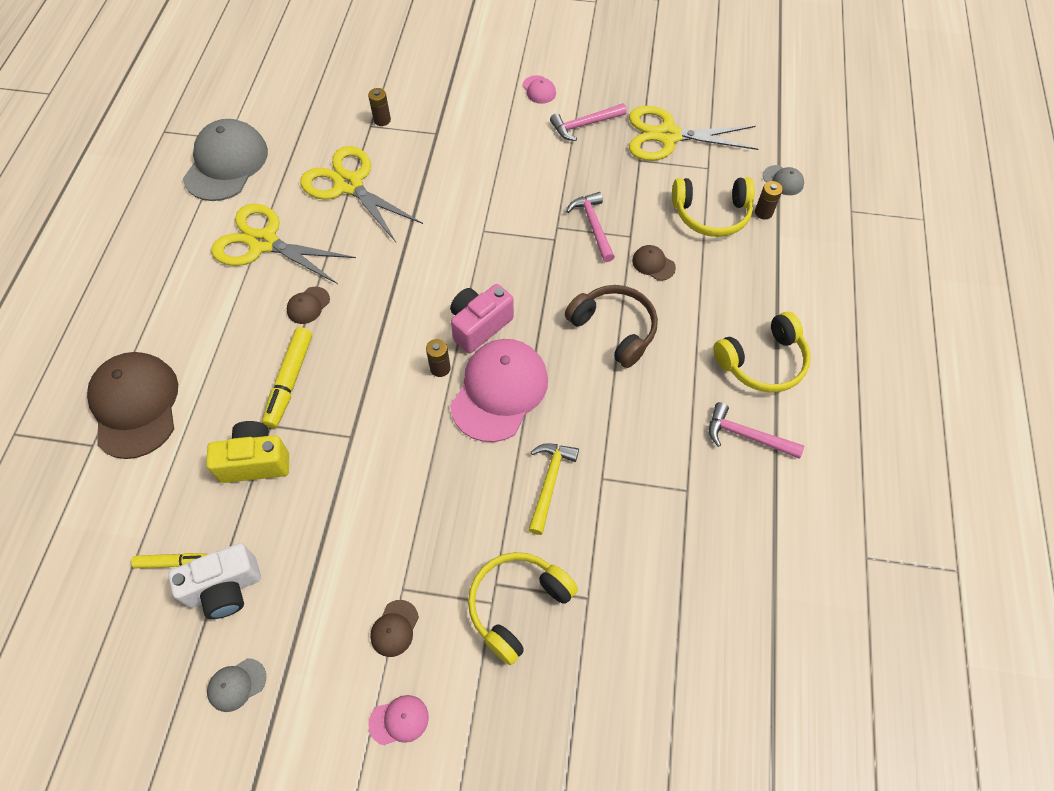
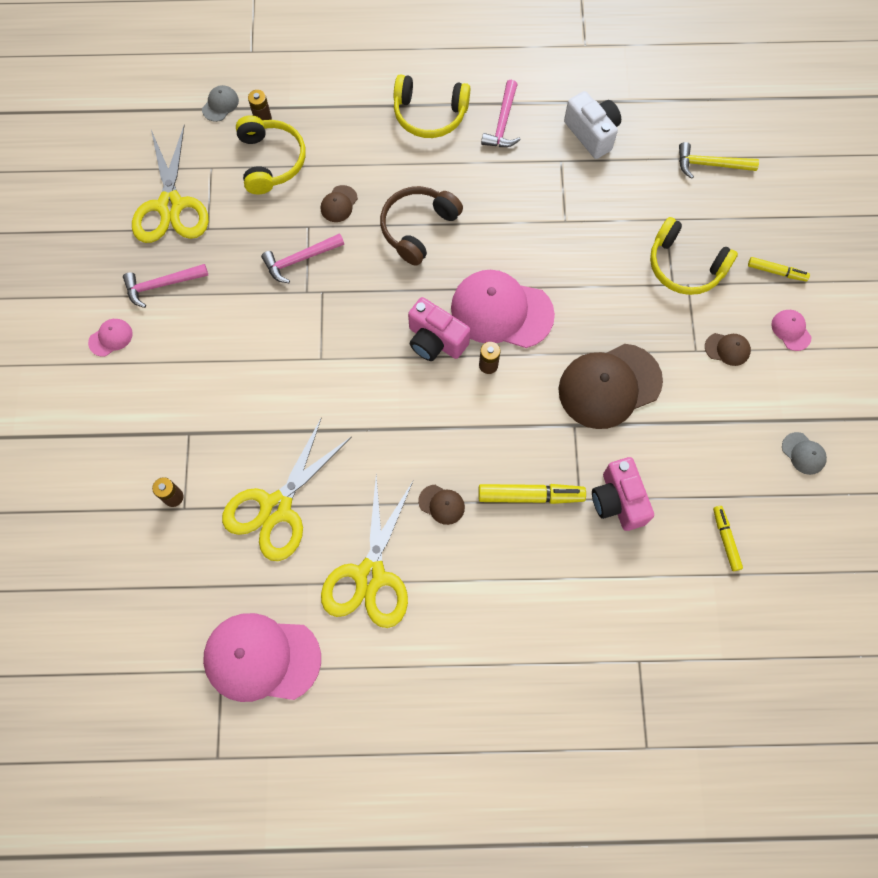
camera: 100 degrees left, 10 degrees up
brown cap [87,352,178,459] -> brown cap moved to [558,344,663,429]
white camera [168,543,261,619] -> white camera moved to [564,91,621,159]
grey cap [183,119,268,201] -> pink cap [203,613,321,702]
yellow camera [206,421,289,483] -> pink camera [592,457,654,531]
yellow hammer [528,443,579,535] -> yellow hammer moved to [679,142,759,179]
pink hammer [550,103,627,141] -> pink hammer turned 105 degrees clockwise [123,264,208,308]
yellow headphones [713,312,811,392] -> yellow headphones turned 135 degrees clockwise [394,74,470,138]
none -> yellow marker [748,257,810,281]

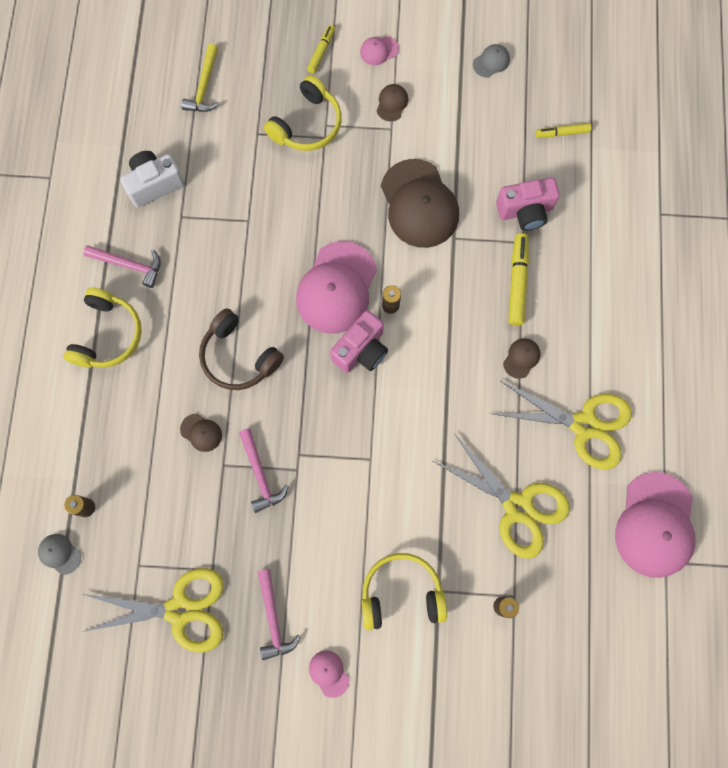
camera: 85 degrees left, 5 degrees up
yellow headphones [236,115,306,195] -> yellow headphones moved to [362,553,447,630]

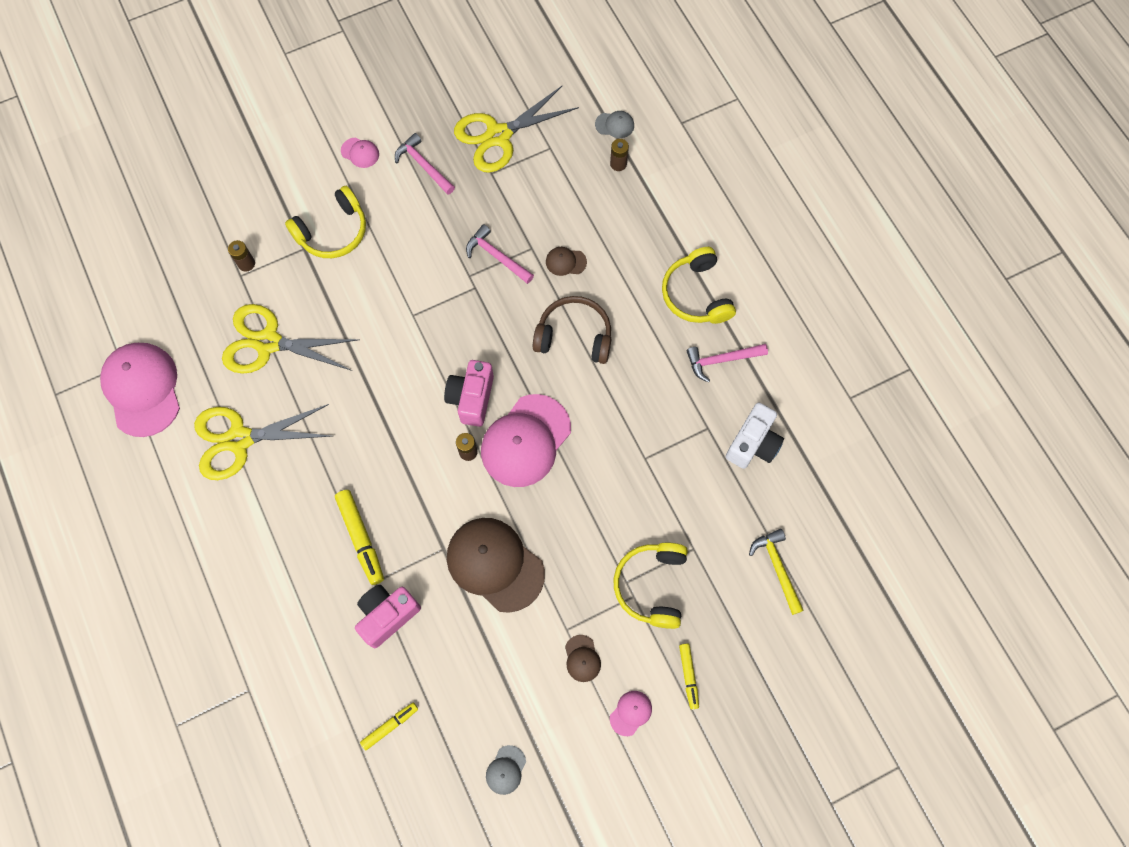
camera: 150 degrees right, 5 degrees down
pink cap [296,241,377,334] -> pink cap turned 135 degrees counterclockwise [481,394,571,487]
brown cap [503,338,541,379] -> none

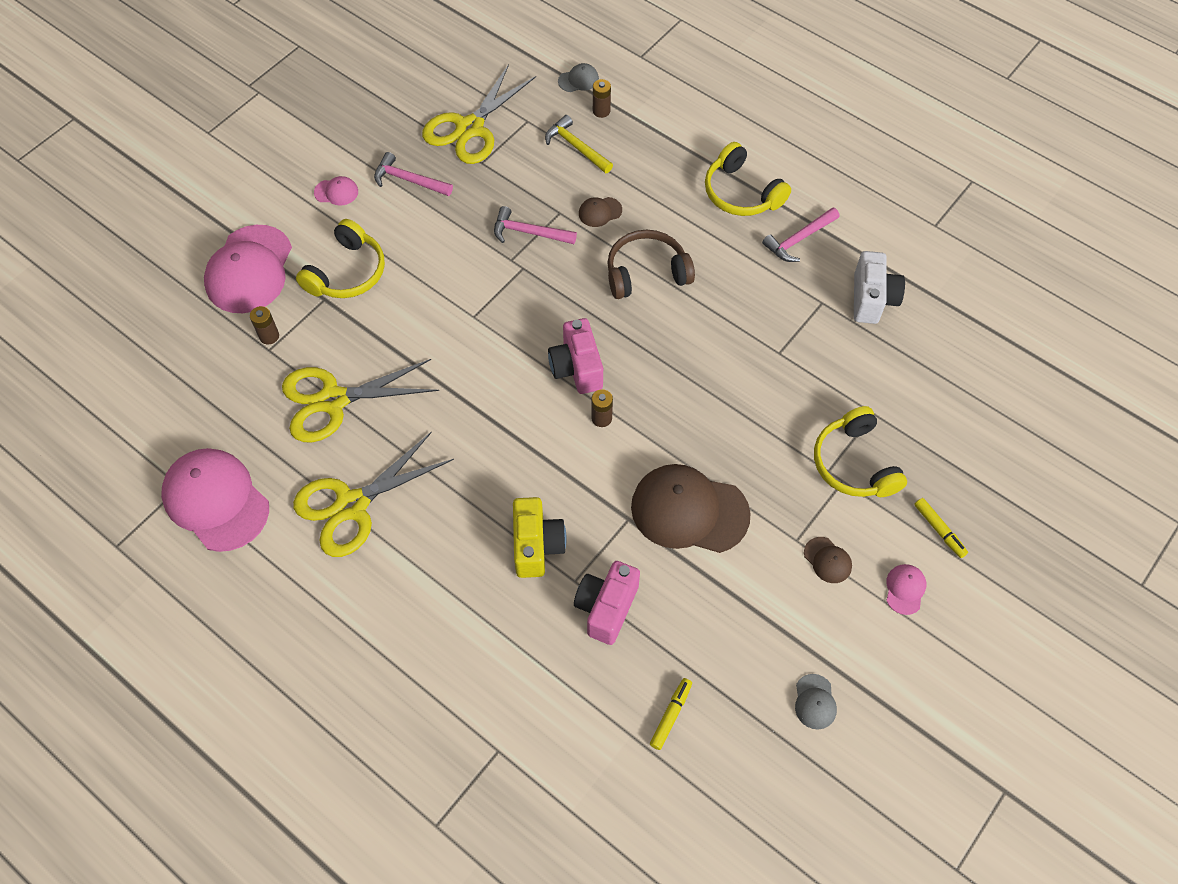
camera: 25 degrees left, 10 degrees down
yellow marker [335,490,384,585] -> yellow camera [513,497,567,578]
pink cap [481,394,571,487] -> pink cap moved to [204,225,292,313]
yellow hammer [749,529,804,615] -> yellow hammer moved to [545,115,613,173]

